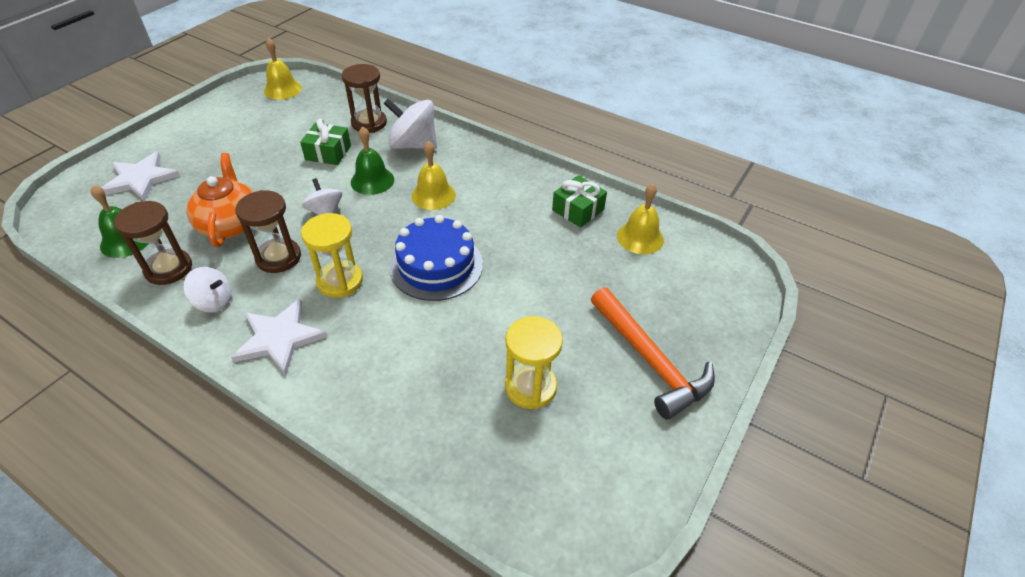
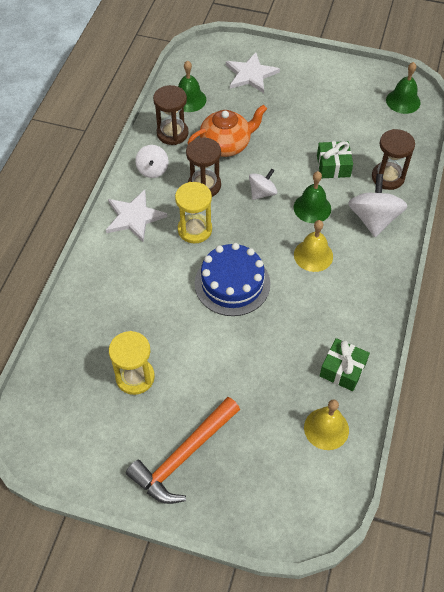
camera: 75 degrees right, 10 degrees up
yellow bell [264,38,302,100] -> green bell [386,62,421,114]

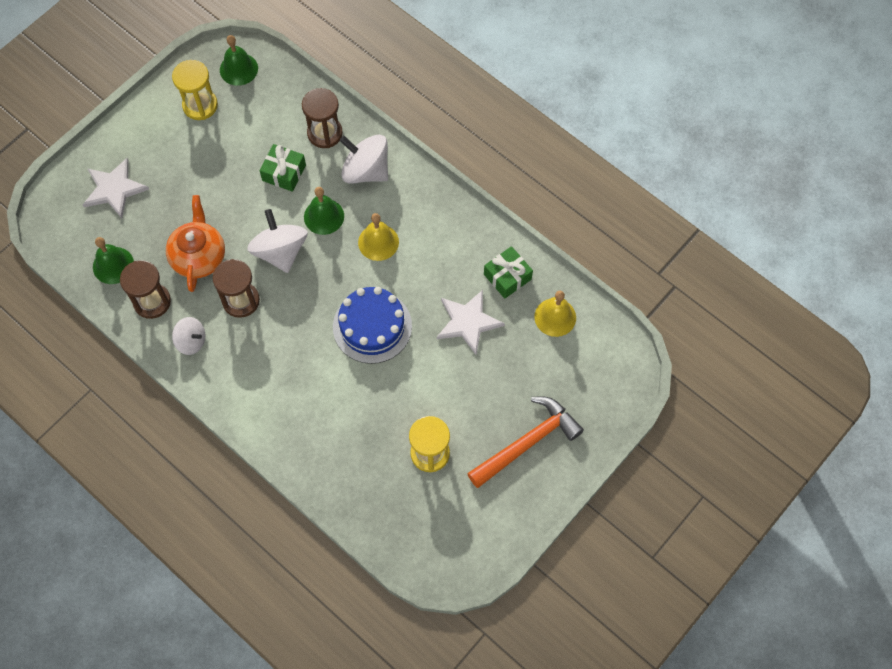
camera: 65 degrees left, 10 degrees up
white star [106,190,167,242] -> white star moved to [437,290,505,355]
orange hammer [126,397,240,504] -> orange hammer turned 105 degrees counterclockwise [467,396,584,488]
yellow hourglass [175,182,212,243] -> yellow hourglass moved to [172,60,218,120]
white spinning top [249,169,277,200] -> white spinning top [247,209,308,273], size x1.68

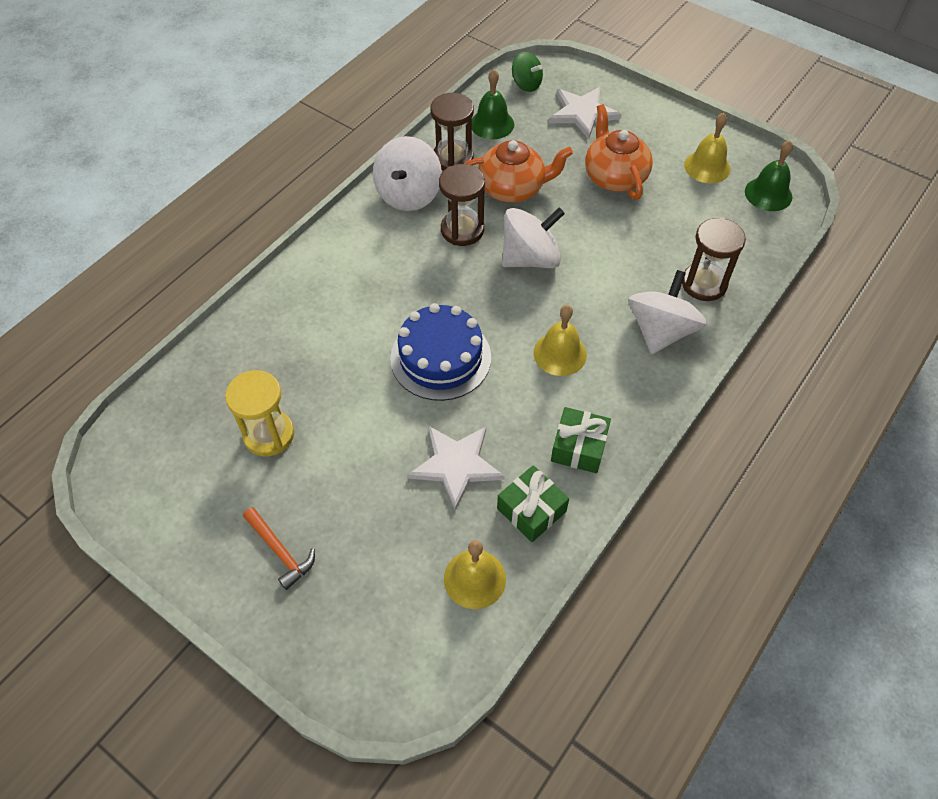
camera: 85 degrees right, 10 degrees down
yellow hourglass [172,60,218,120] -> yellow bell [684,113,730,183]
white spinning top [172,317,205,355] -> white spinning top [373,136,442,211], size x1.68
green gift [260,144,306,192] -> green gift moved to [551,407,611,473]
green bell [304,187,344,235] -> none
orange hammer [467,396,584,488] -> orange hammer [243,507,315,590], size x0.55
none -> green spinning top [512,52,543,92]
none -> orange teapot [585,104,653,200]

